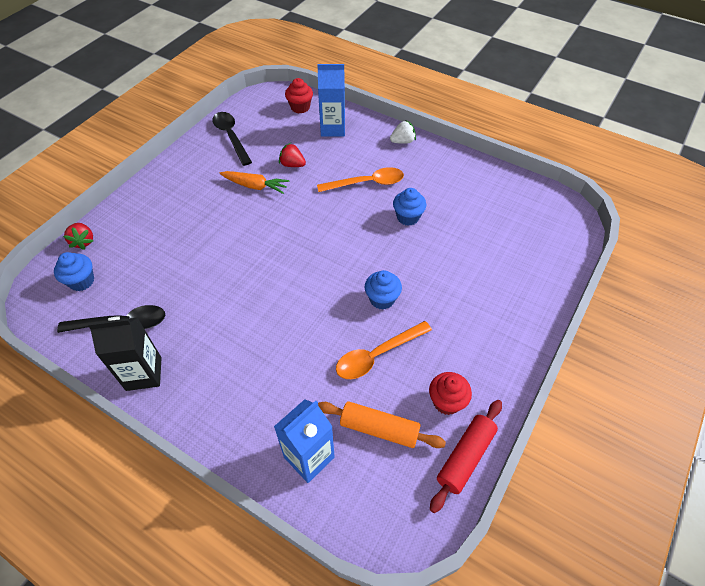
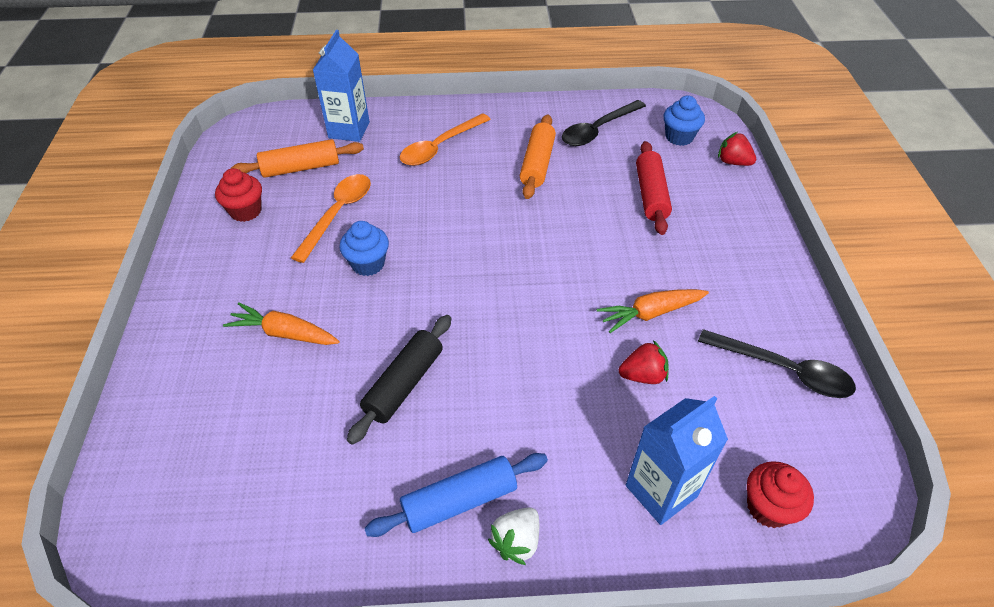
camera: 145 degrees right, 5 degrees down
black carton [88,316,162,391] -> none
orange spoon [317,167,404,192] -> orange spoon moved to [400,113,491,166]
blue cupcake [393,188,426,226] -> black rolling pin [347,315,451,445]
red rolling pin [430,400,502,513] -> red rolling pin moved to [636,141,672,235]
none -> orange carrot [223,303,340,345]
none -> blue rolling pin [364,453,548,537]
none -> orange rolling pin [520,115,556,199]

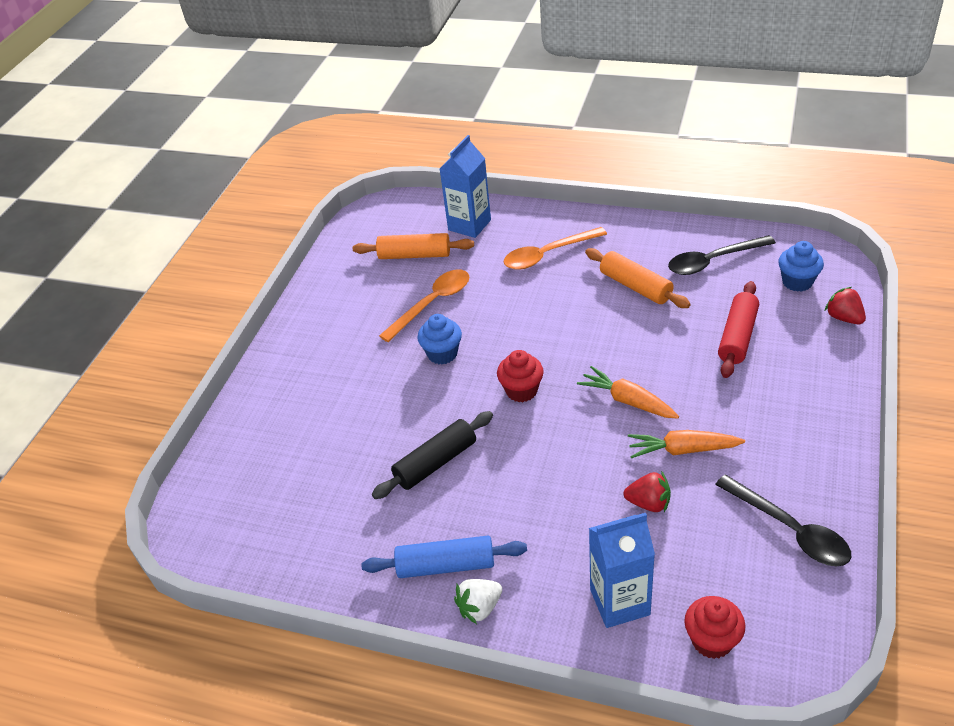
camera: 25 degrees right, 5 degrees down
red cupcake [215,168,262,222] -> red cupcake moved to [497,350,544,402]
orange carrot [223,303,340,345] -> orange carrot moved to [577,366,679,419]
orange rolling pin [520,115,556,199] -> orange rolling pin turned 75 degrees counterclockwise [585,248,691,308]

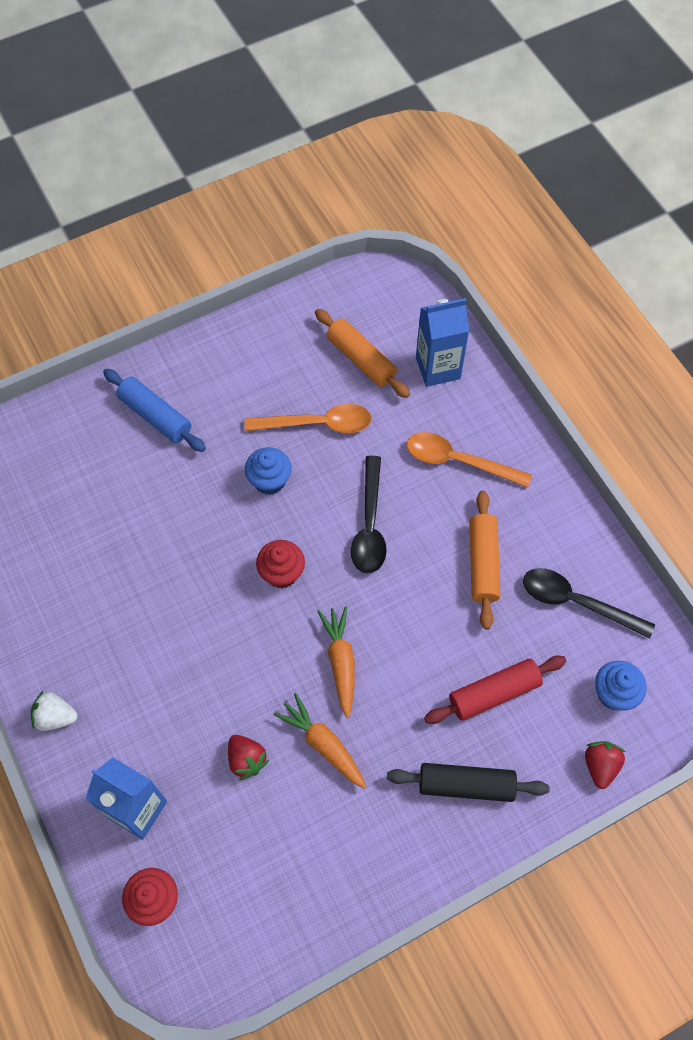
camera: 40 degrees right, 20 degrees up
blue rolling pin [361,536,527,578] -> blue rolling pin moved to [103,369,206,452]
black rolling pin [372,411,493,499] -> black rolling pin moved to [387,763,550,802]
black spoon [715,475,851,567] -> black spoon moved to [351,456,387,574]

